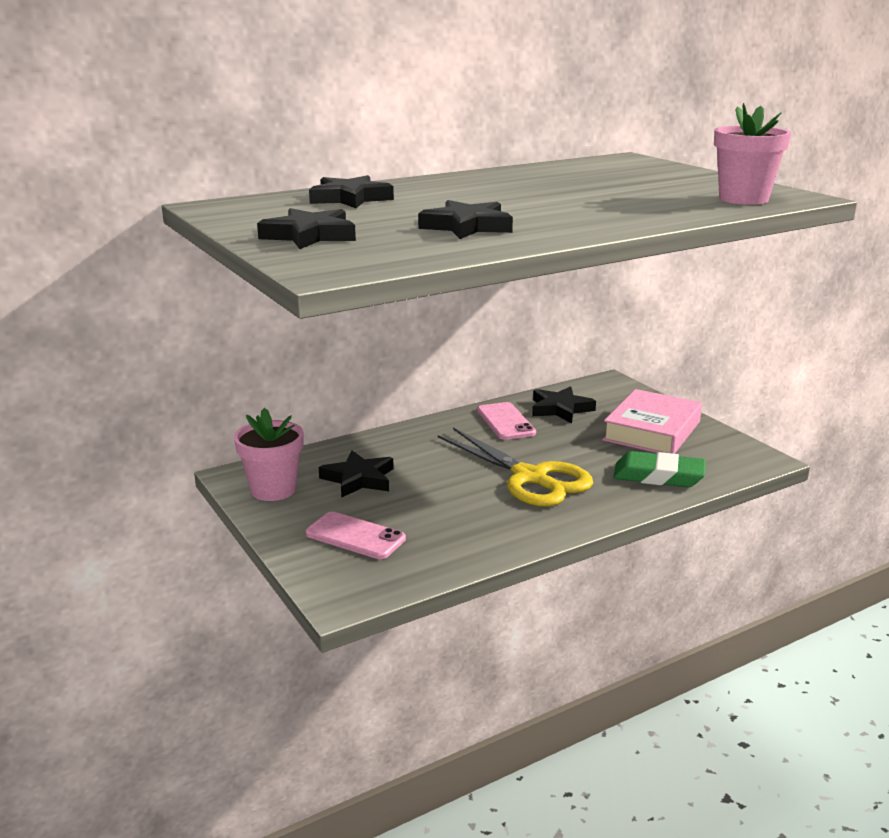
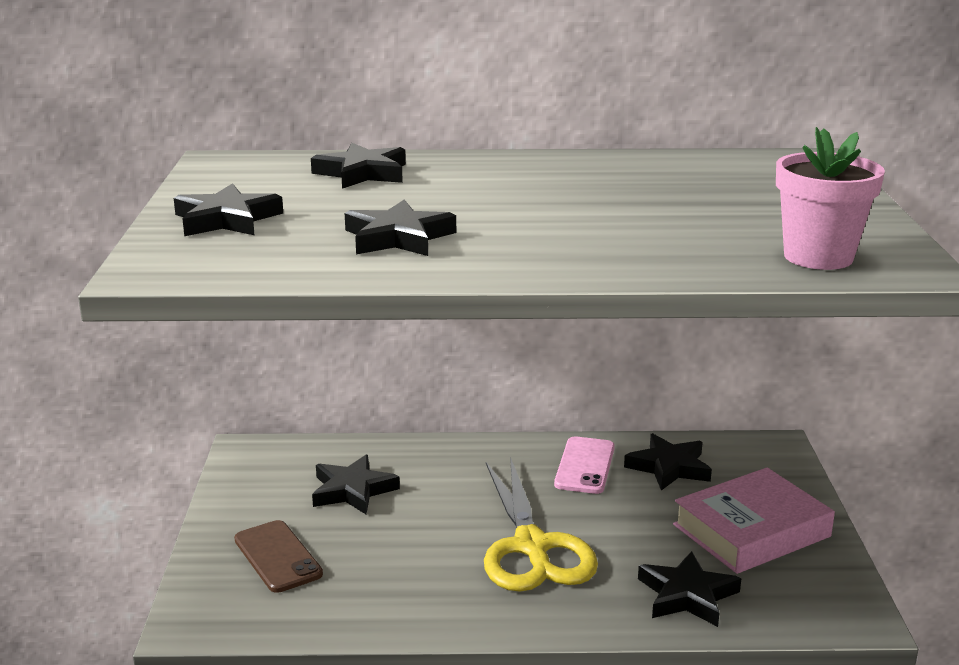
camera: 30 degrees right, 0 degrees up
pink flower pot [234,408,304,501] -> none
pink phone [306,512,406,559] -> brown phone [234,520,323,593]
green eraser [613,451,705,487] -> black star [638,551,741,627]

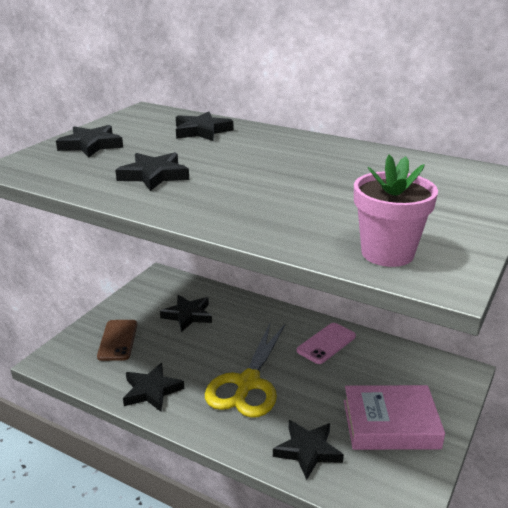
camera: 30 degrees right, 5 degrees up
black star [624,433,712,491] -> black star moved to [123,363,184,412]

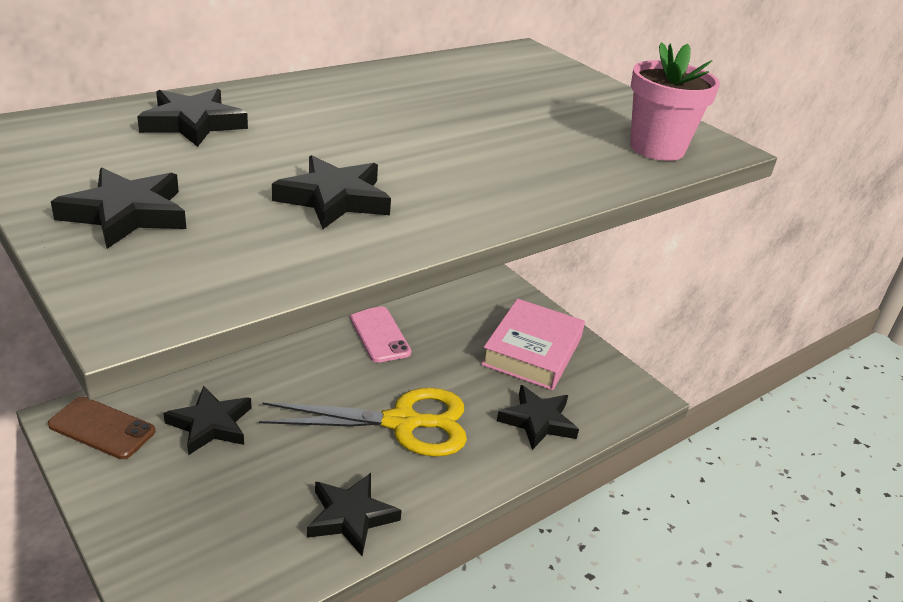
camera: 70 degrees left, 5 degrees up
brown phone [97,320,137,361] -> brown phone moved to [48,397,155,459]
yellow scissors [205,323,285,418] -> yellow scissors turned 45 degrees counterclockwise [259,388,467,457]

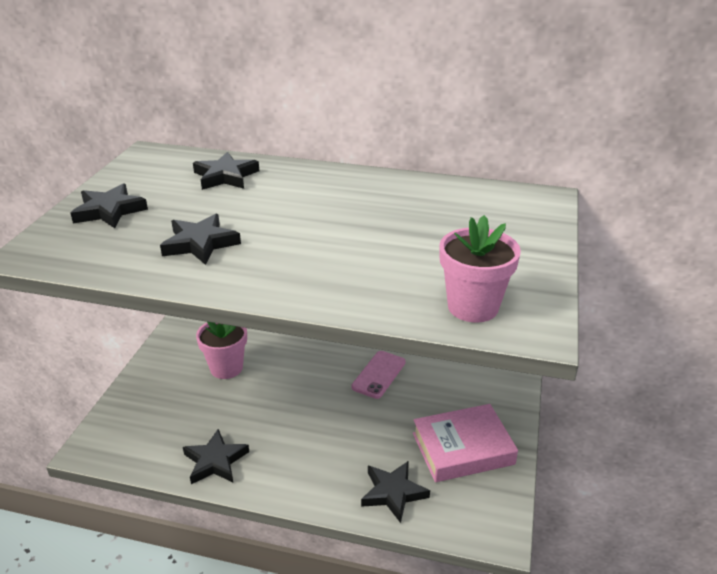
camera: 55 degrees right, 0 degrees up
brown phone [48,397,155,459] -> none
black star [163,386,252,455] -> pink flower pot [196,322,247,379]
yellow scissors [259,388,467,457] -> none

